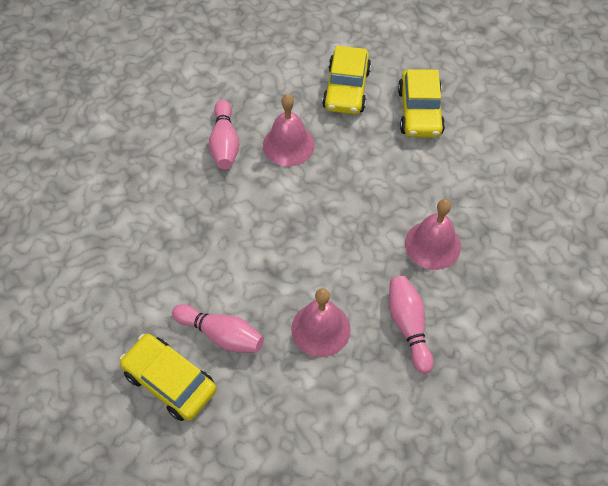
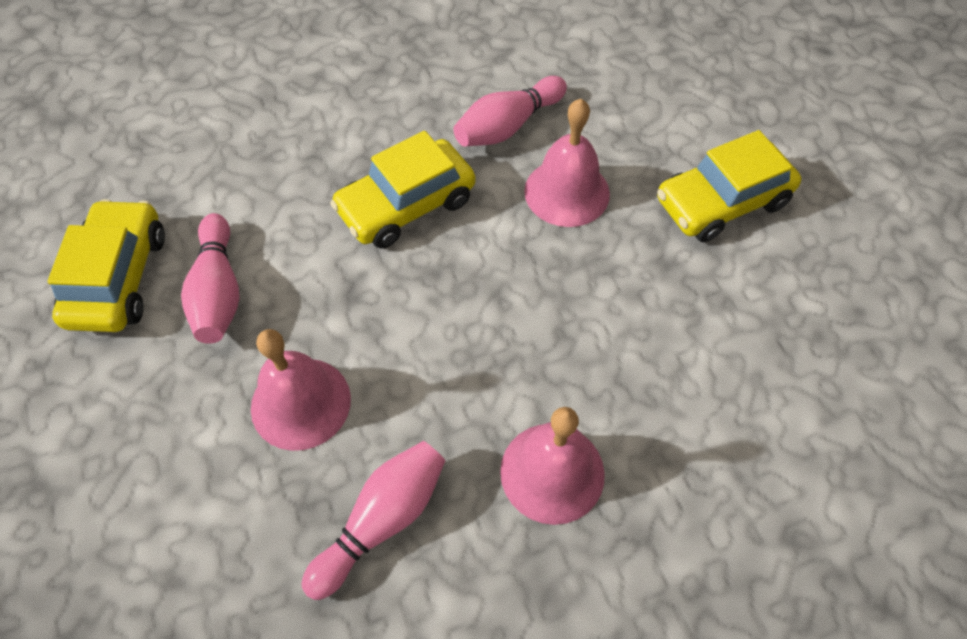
camera: 55 degrees right, 0 degrees up
yellow car [398,69,445,138] -> yellow car moved to [330,131,475,248]

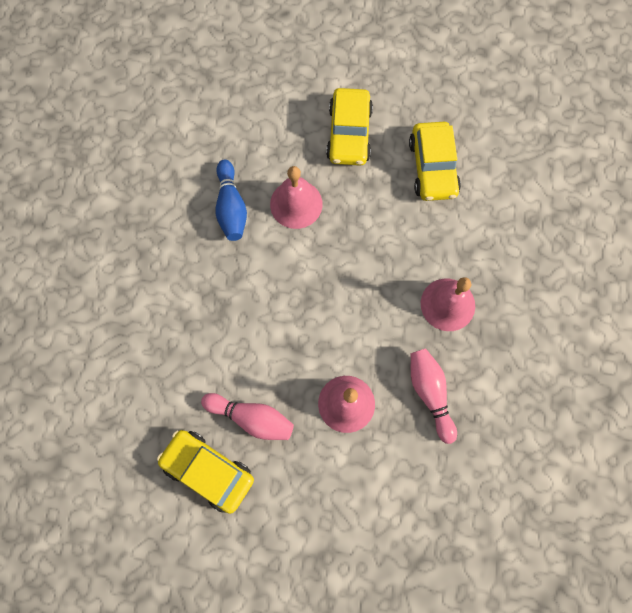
camera: 60 degrees left, 15 degrees up
yellow car [330,131,475,248] -> yellow car moved to [409,122,461,201]
pink bowling pin [453,76,567,147] -> blue bowling pin [215,159,247,241]

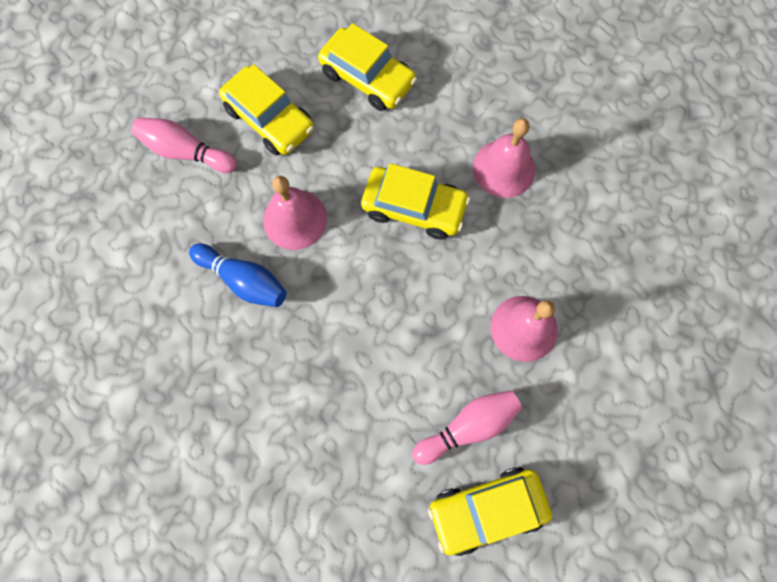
camera: 50 degrees left, 0 degrees up
pink bowling pin [411,348,457,444] -> pink bowling pin moved to [132,118,237,173]
none -> yellow car [361,163,470,239]

